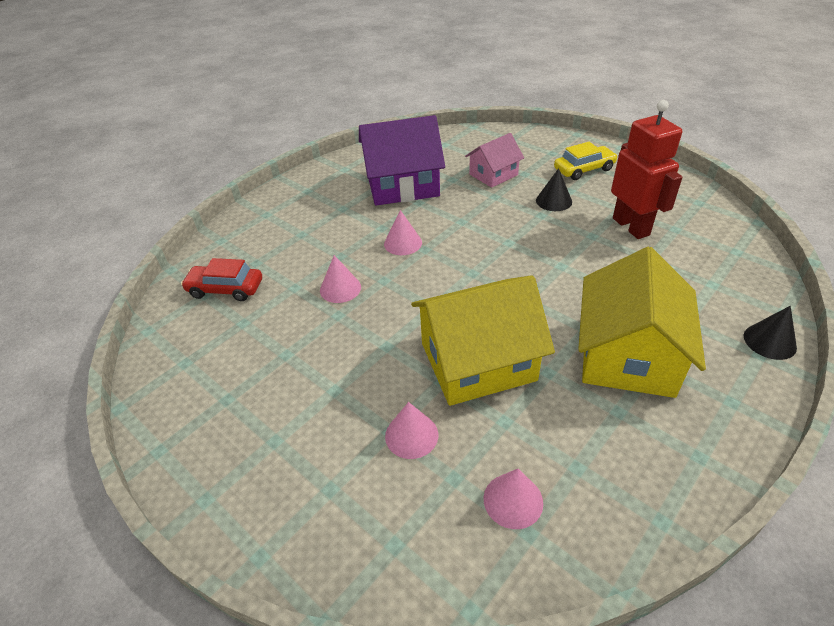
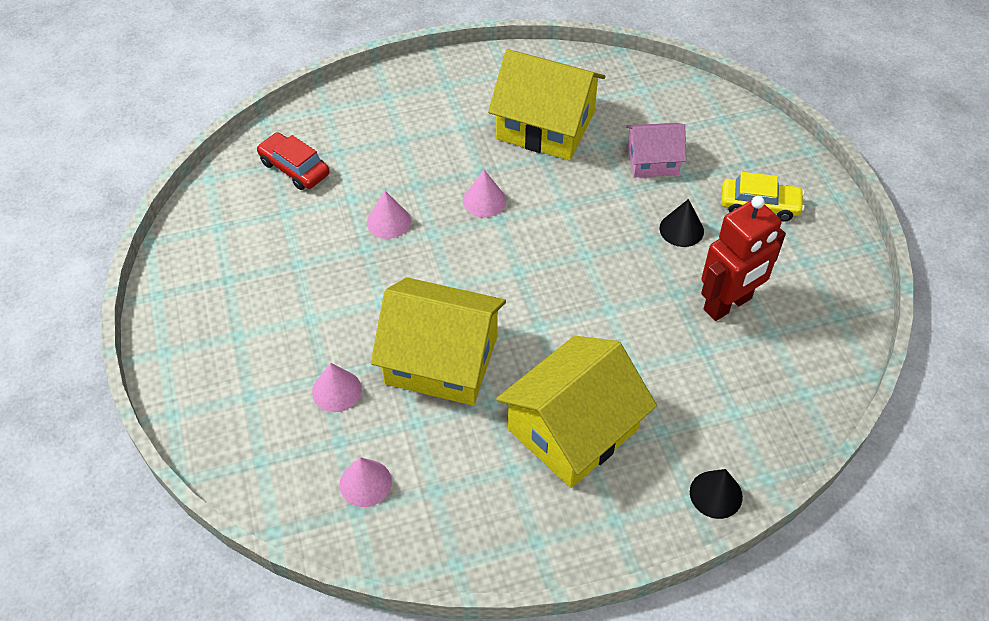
camera: 30 degrees right, 10 degrees up
purple house [359,115,445,206] -> yellow house [488,49,605,161]
red robot [611,100,683,239] -> red robot turned 45 degrees clockwise [701,196,786,321]

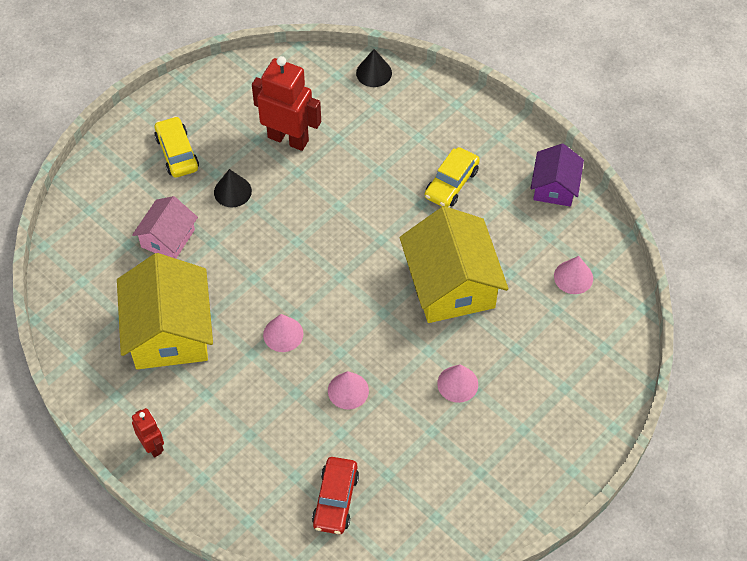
camera: 120 degrees left, 5 degrees up
pink cone [312,363,362,412] -> pink cone moved to [437,364,478,403]
yellow house [496,336,657,488] -> yellow car [425,147,480,207]
pink house [626,123,686,178] -> pink house turned 60 degrees clockwise [132,196,198,259]
black cone [690,469,743,519] -> black cone moved to [356,49,392,87]
none -> red robot [132,408,164,458]
none -> purple house [530,143,584,206]

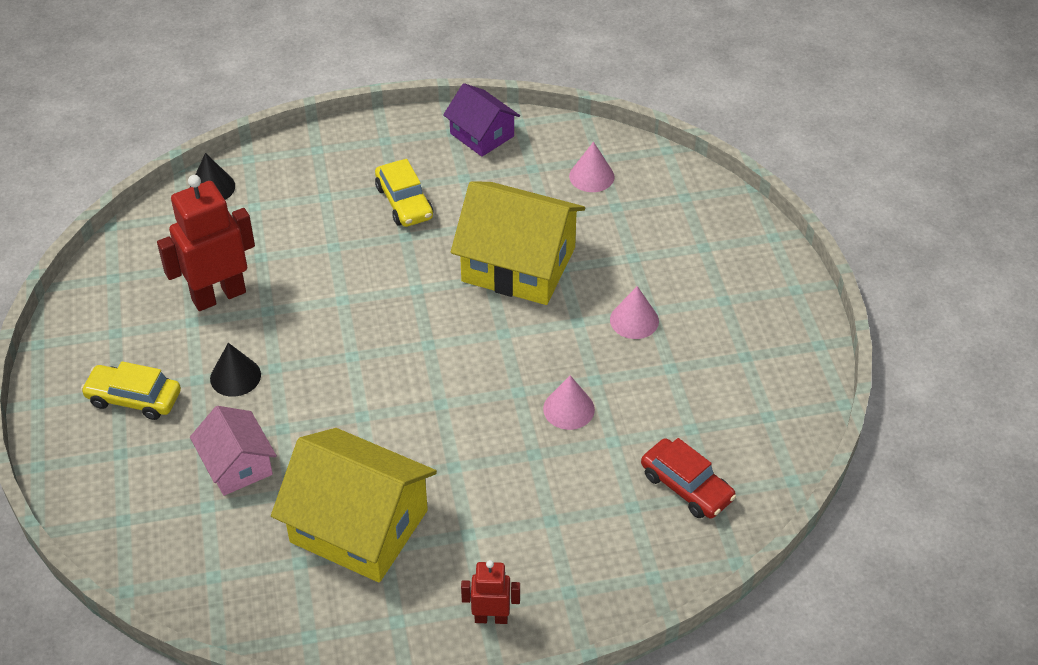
camera: 55 degrees left, 10 degrees down
pink cone [263,314,303,352] -> none

